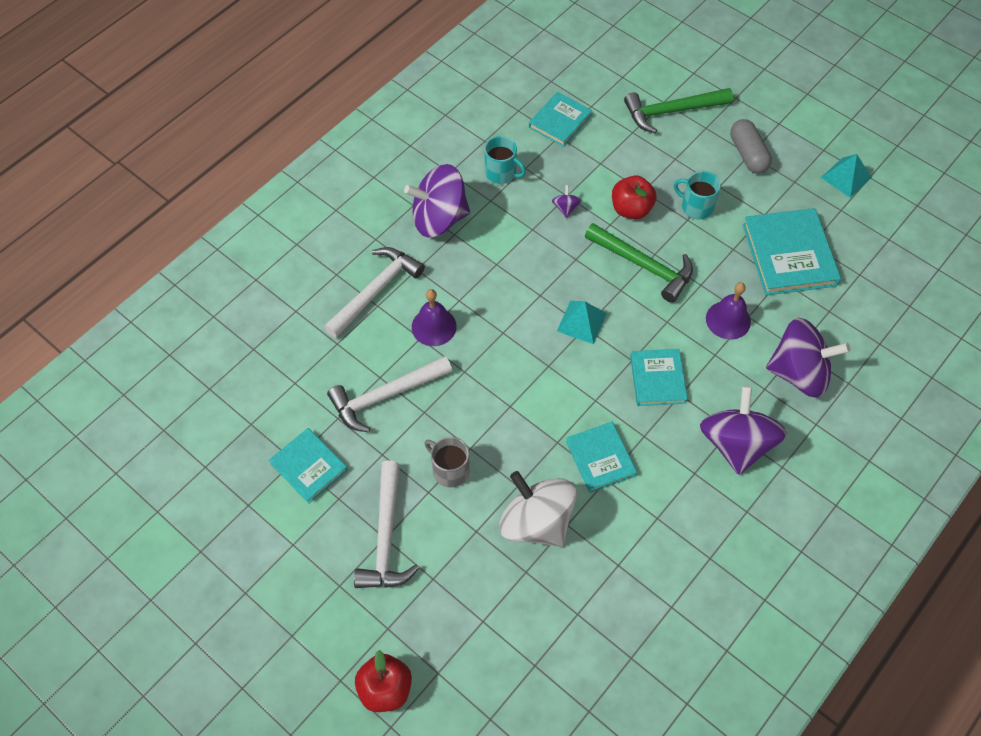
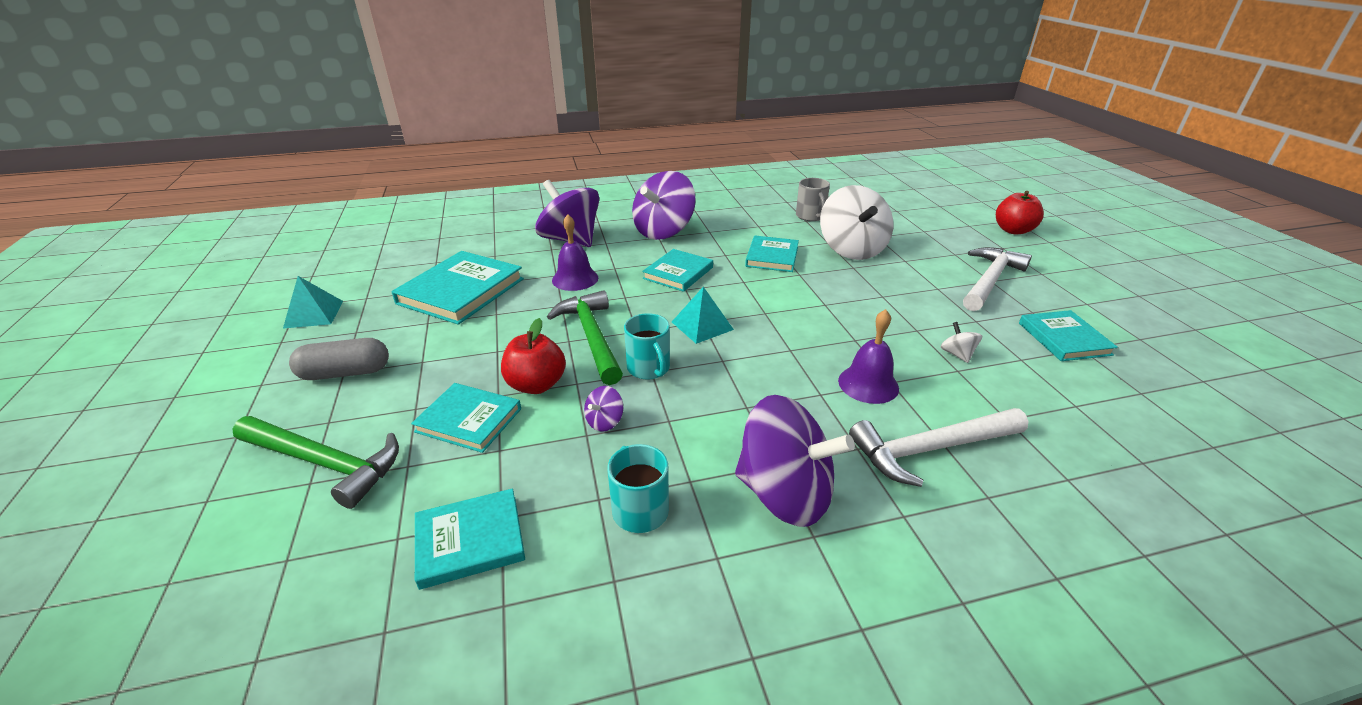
camera: 145 degrees left, 25 degrees down
white hammer [327,356,452,432] -> white spinning top [941,322,982,363]
grey mug [425,436,470,488] -> grey mug moved to [796,178,830,221]
turquoise mug [674,171,721,219] -> turquoise mug moved to [624,313,670,380]
grey capsule [730,119,772,174] -> grey capsule turned 60 degrees clockwise [289,338,389,380]
none -> turquoise book [411,383,521,453]

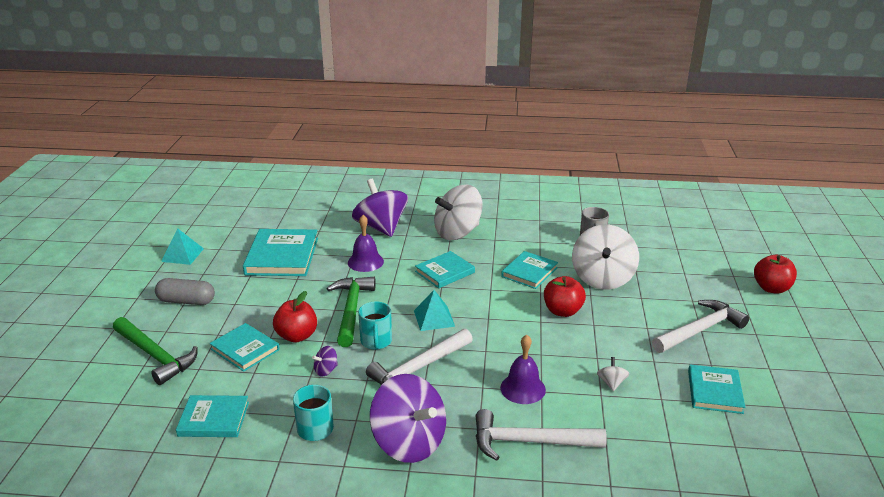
camera: 20 degrees right, 5 degrees down
turquoise book [391,251,524,325] -> turquoise book turned 45 degrees counterclockwise [243,229,318,276]
purple spinning top [632,171,696,240] -> white spinning top [434,184,482,240]
none -> white hammer [366,328,473,385]
none -> red apple [544,276,586,317]

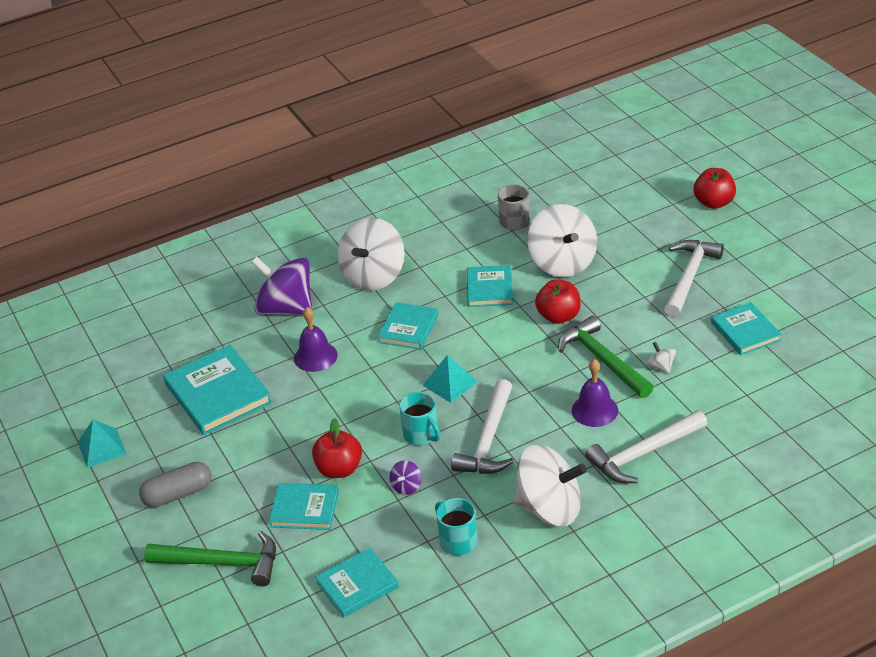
camera: 30 degrees left, 10 degrees up
green hammer [327,277,376,347] -> green hammer moved to [558,315,653,398]
purple spinning top [370,374,446,463] -> white spinning top [513,444,587,527]

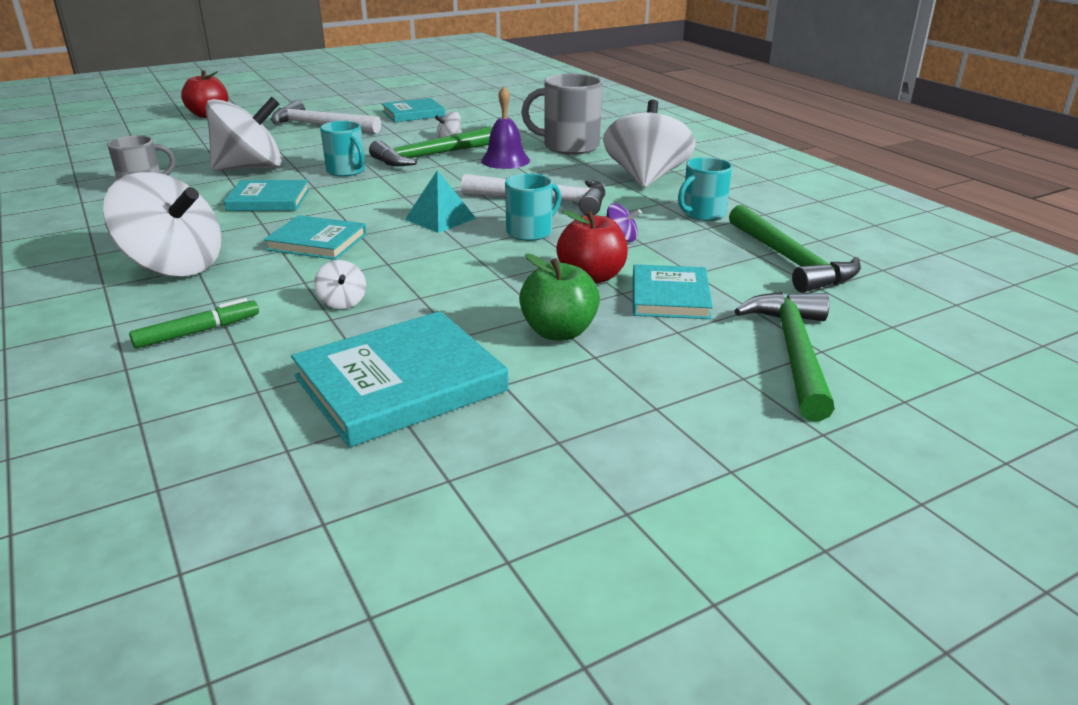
camera: 95 degrees left, 10 degrees down
turquoise pyramid [78,420,126,468] -> none
grey capsule [139,462,212,508] -> none
purple spinning top [251,257,312,315] -> green marker [129,298,259,349]
purple bell [294,307,338,372] -> white spinning top [314,260,366,309]
turquoise book [315,548,399,618] -> green hammer [729,205,861,293]
red apple [535,280,581,324] -> turquoise mug [320,121,365,177]
white hammer [585,410,708,483] -> grey mug [521,74,602,155]
none -> green apple [519,254,600,340]

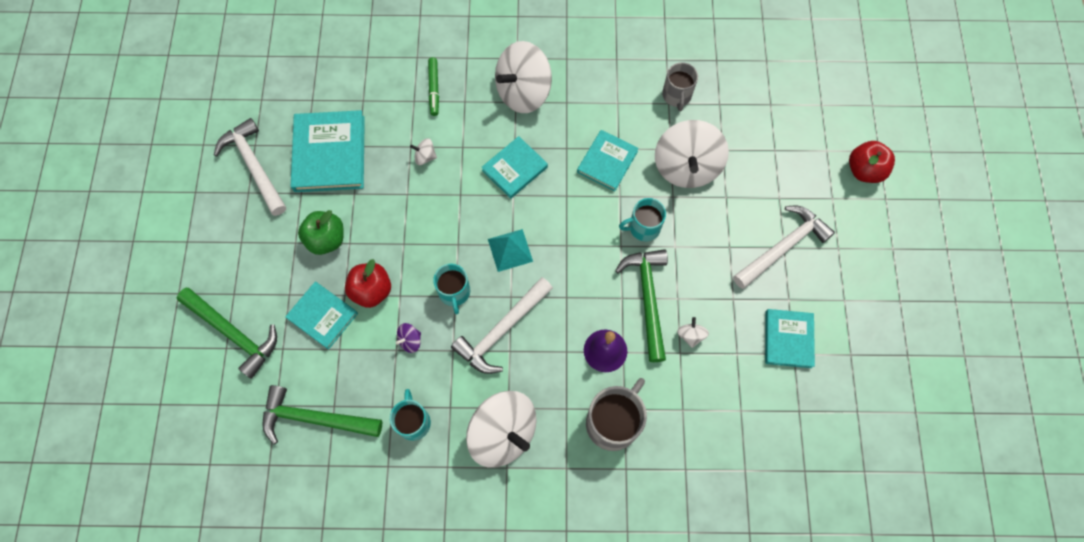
camera: 120 degrees right, 40 degrees up
none -> white hammer [214,118,286,216]

